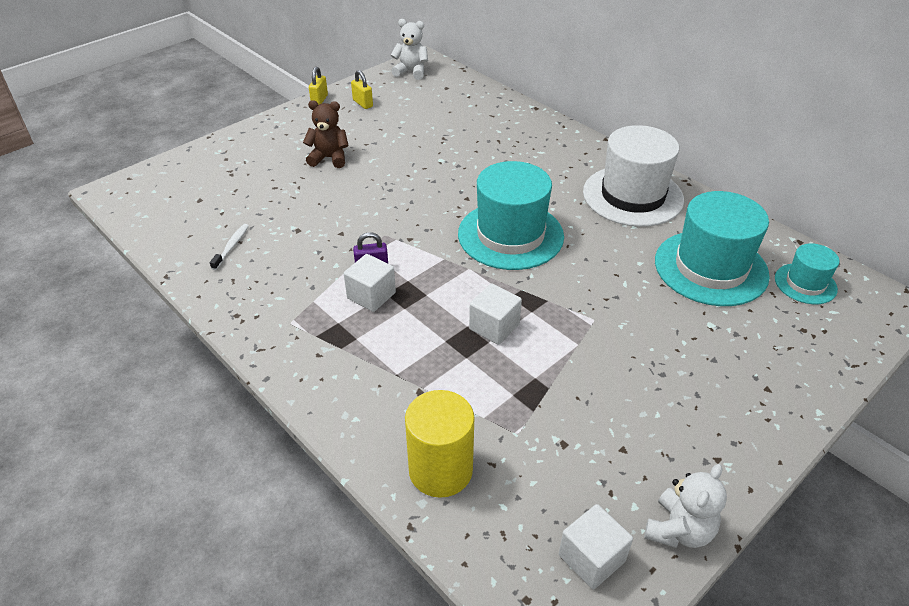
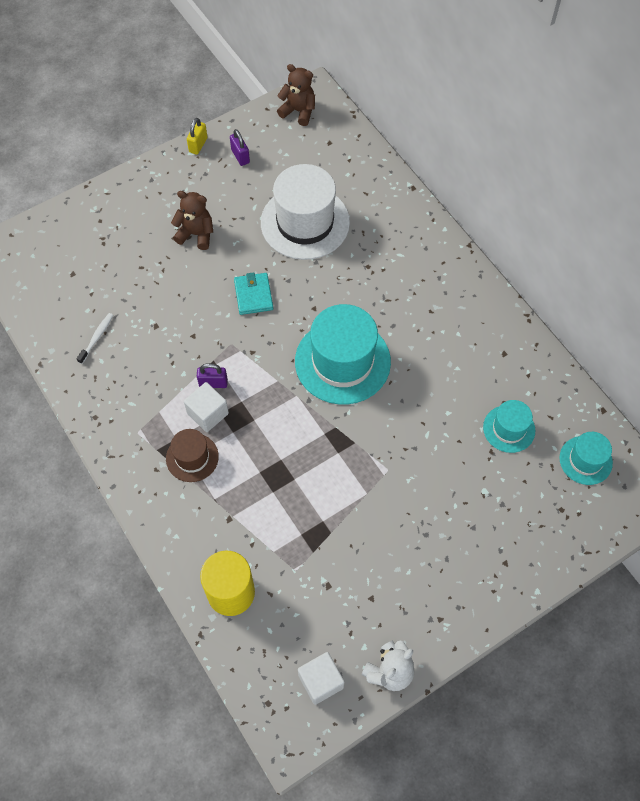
camera: 10 degrees right, 20 degrees up
yellow padlock [351,70,373,109] -> purple padlock [230,129,250,166]
white teddy bear [391,19,428,80] -> brown teddy bear [277,64,315,126]
white cube [469,283,522,345] -> none
white hat [583,125,684,227] -> white hat moved to [261,164,350,260]
turquoise hat [655,191,770,306] -> turquoise hat [483,400,535,453], size x0.52
none -> brown hat [166,429,219,482]
none -> turquoise wallet [234,272,273,315]

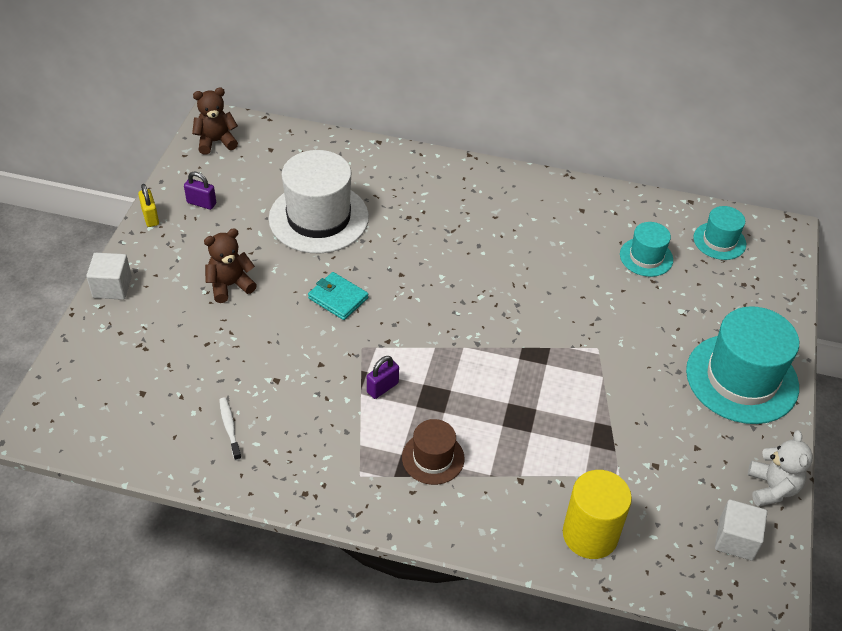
camera: 45 degrees left, 15 degrees down
white cube [184,382,229,432] -> white cube moved to [86,253,132,300]
turquoise hat [295,304,391,405] -> turquoise hat moved to [686,306,799,424]

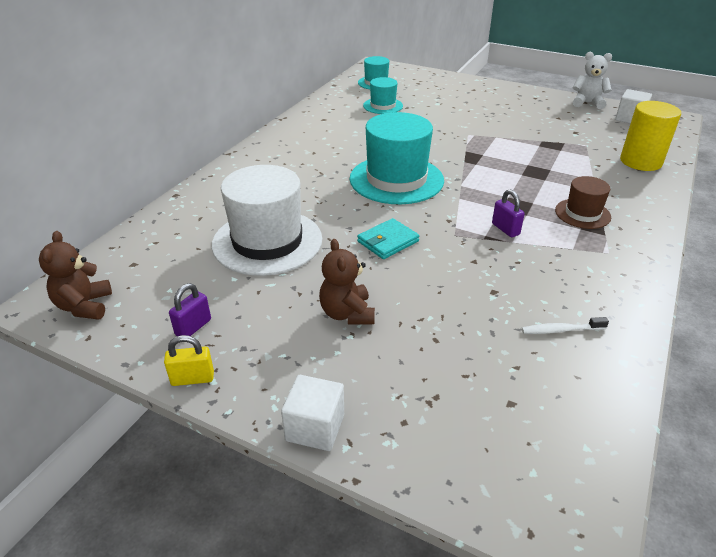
camera: 75 degrees left, 10 degrees down
turquoise hat [686,306,799,424] -> turquoise hat moved to [350,112,444,204]

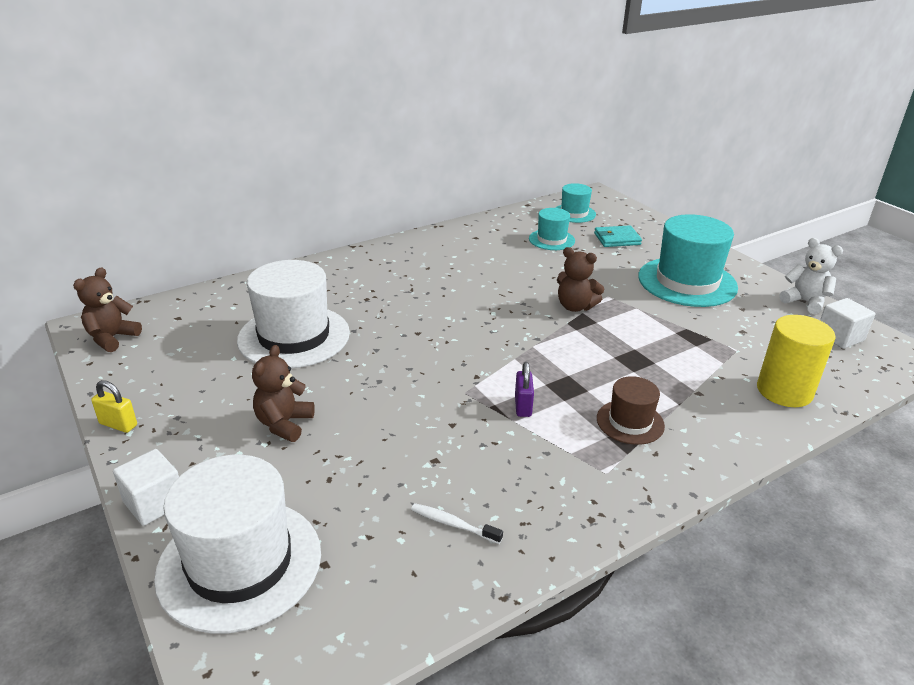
camera: 30 degrees right, 5 degrees down
purple padlock [169,283,211,336] -> none
turquoise hat [350,112,444,204] -> turquoise hat moved to [638,214,738,307]
turquoise wallet [357,218,419,259] -> turquoise wallet moved to [594,225,642,247]
none -> white hat [154,455,321,634]
none -> brown teddy bear [557,247,604,312]

